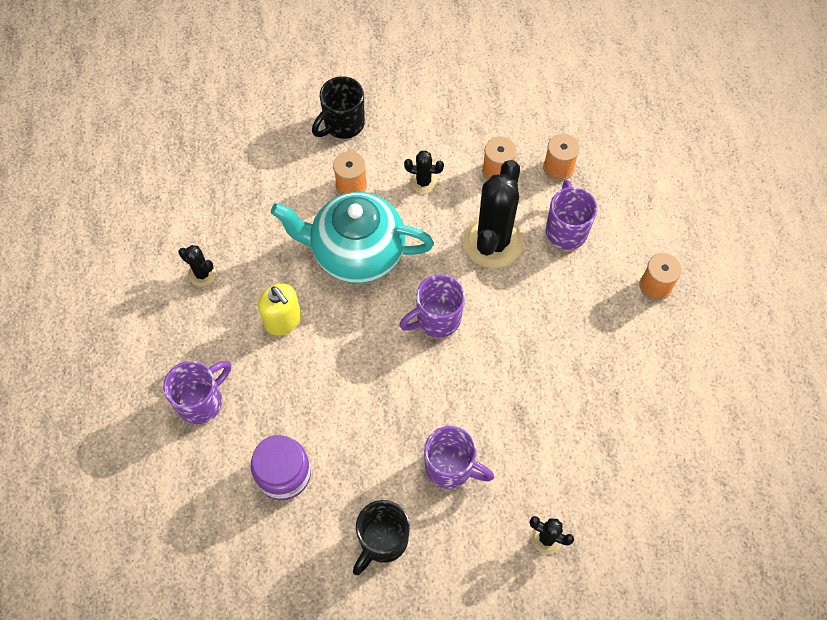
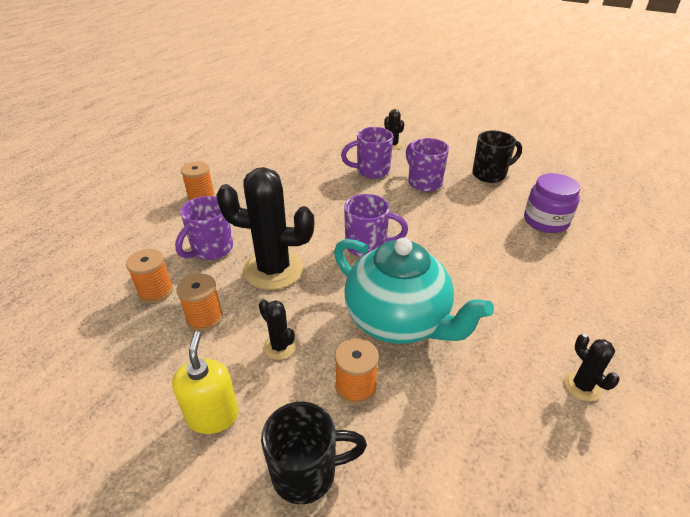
camera: 145 degrees left, 25 degrees down
purple mug [163,361,231,424] -> purple mug moved to [341,127,393,179]
yellow soap dispenser [258,283,301,335] -> yellow soap dispenser moved to [172,331,239,434]
black cactus [463,160,523,268] -> black cactus turned 45 degrees clockwise [216,167,314,290]

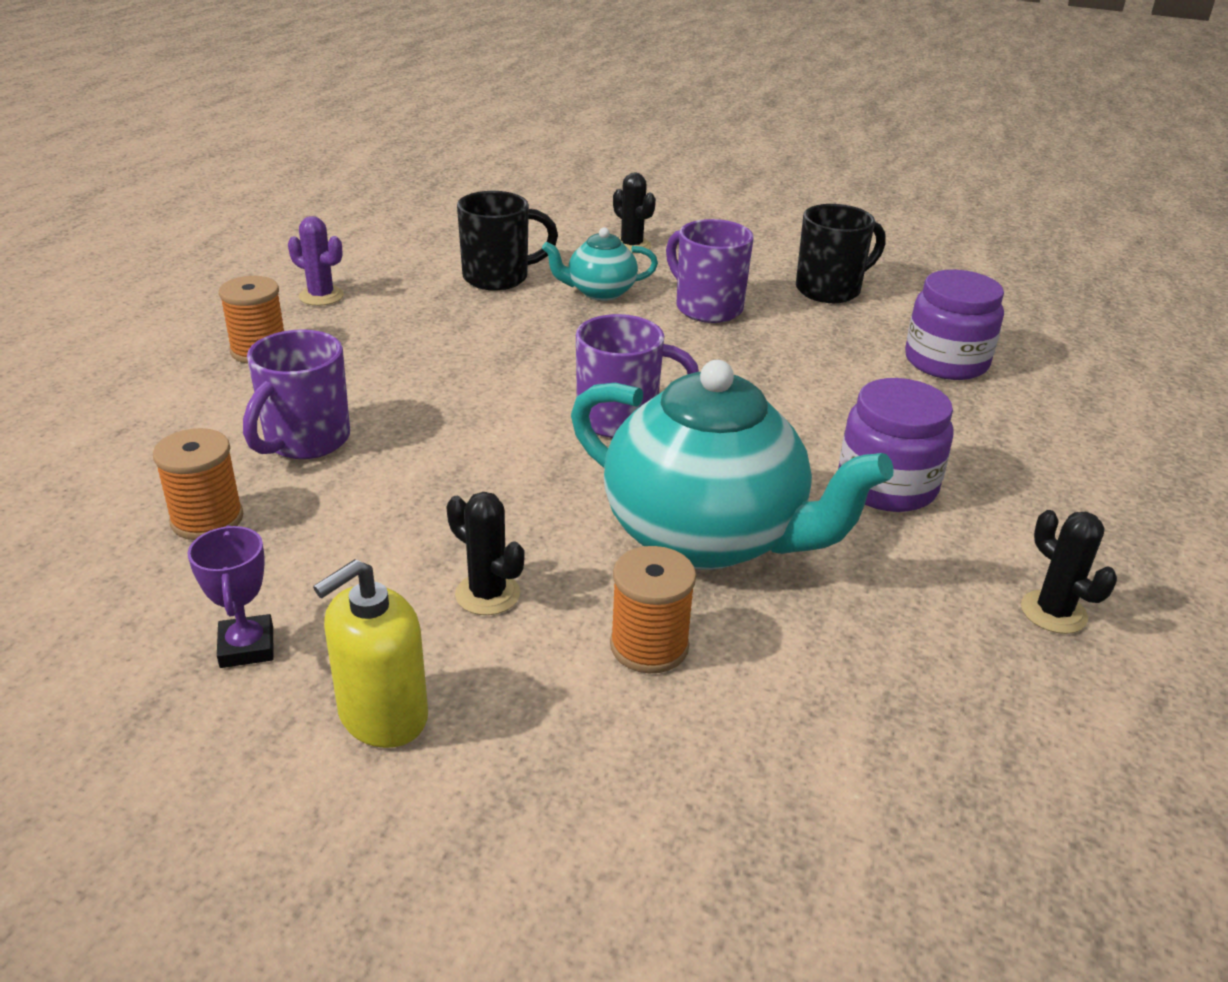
camera: 10 degrees left, 5 degrees down
yellow soap dispenser [172,331,239,434] -> yellow soap dispenser turned 120 degrees counterclockwise [313,559,428,748]
orange spool [176,273,223,331] -> none
black cactus [216,167,314,290] -> none
black mug [261,402,367,504] -> black mug moved to [457,191,558,291]
purple mug [341,127,393,179] -> turquoise teapot [542,227,658,301]
none -> purple trophy [188,525,274,668]
none -> purple cactus [288,216,344,306]
none -> purple jar [838,378,954,512]

